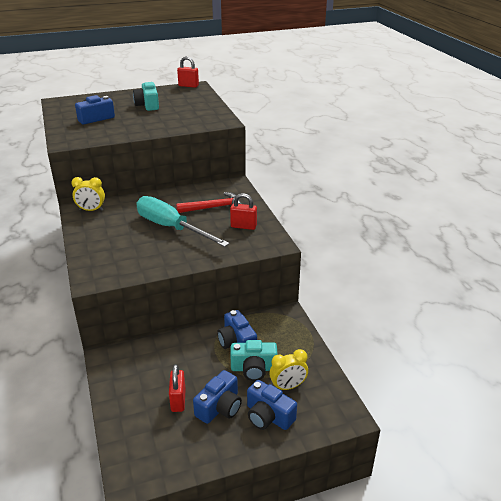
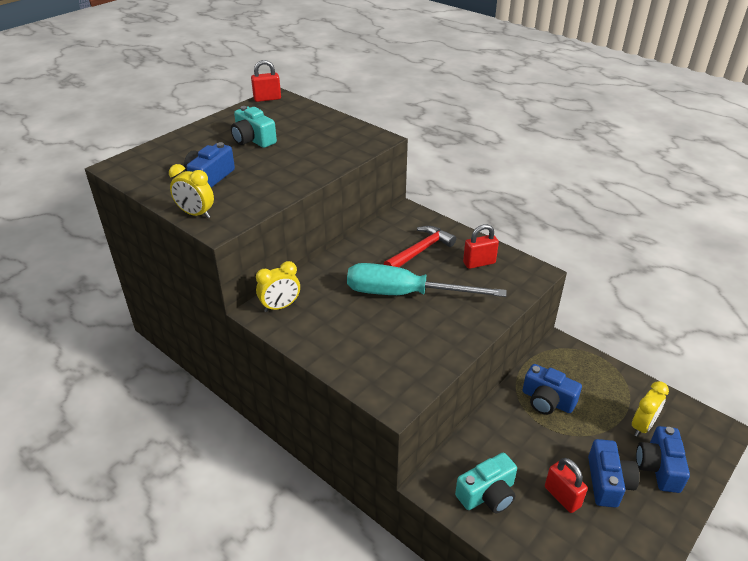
camera: 30 degrees left, 5 degrees up
turquoise camera [230,340,278,381] -> turquoise camera moved to [455,453,517,514]
blue camera [247,380,297,430] -> blue camera turned 90 degrees clockwise [636,426,690,493]
none -> yellow clock [169,164,214,218]

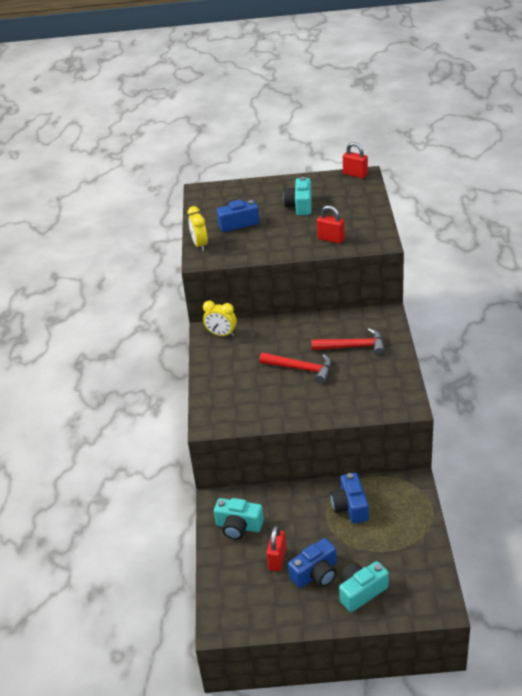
camera: 50 degrees right, 0 degrees up
turquoise screwdriver [347,263,507,297] -> red hammer [259,352,332,384]
red padlock [463,224,499,269] -> red padlock moved to [317,205,345,244]
yellow clock [632,381,669,437] -> none
blue camera [636,426,690,493] -> turquoise camera [339,561,389,612]

